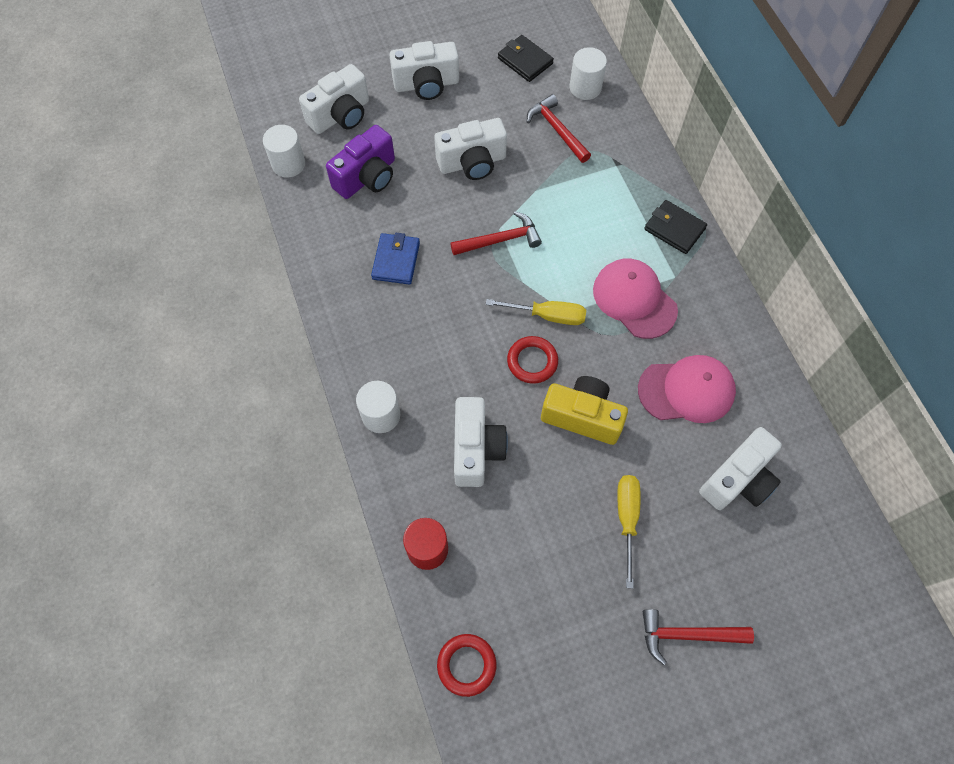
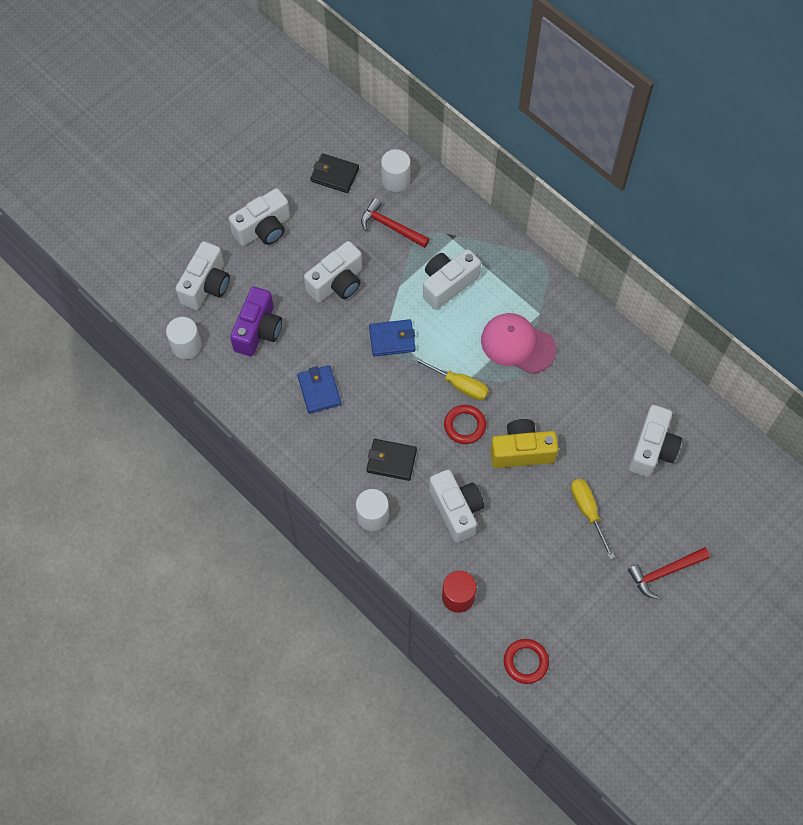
camera: 25 degrees left, 0 degrees up
red hammer [450,212,542,255] -> blue wallet [369,319,416,356]
yellow screwdriver [485,299,586,325] -> yellow screwdriver turned 45 degrees clockwise [412,356,489,400]
pink cap [638,355,736,423] -> none
black wallet [644,200,707,254] -> black wallet moved to [367,439,417,481]
none -> white camera [423,249,481,310]

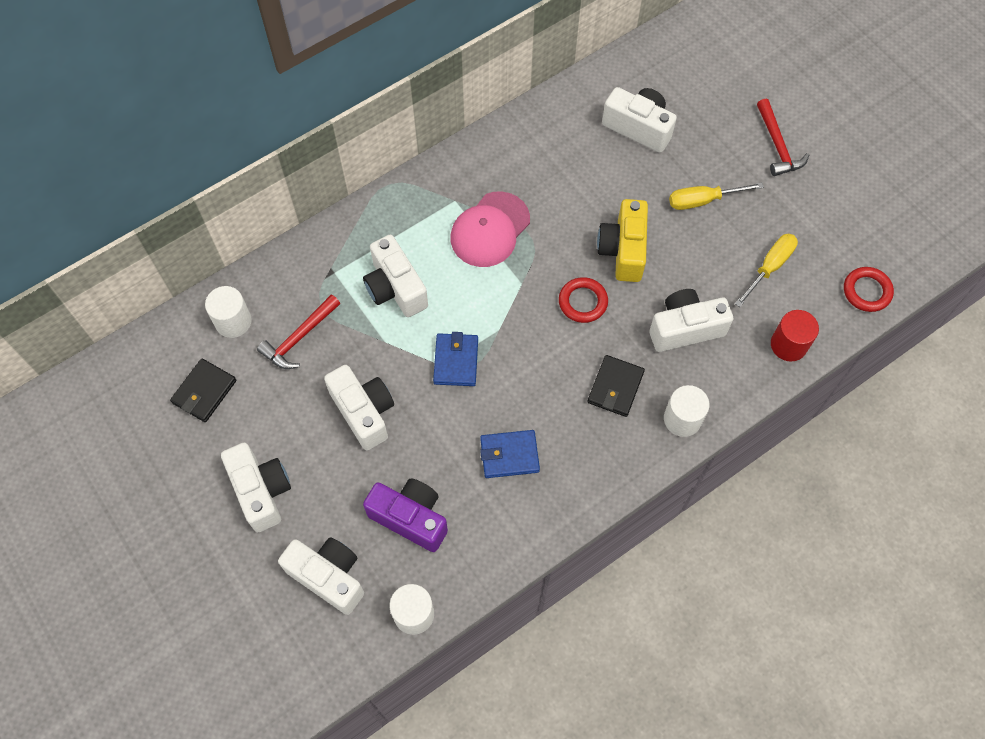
camera: 80 degrees left, 0 degrees up
yellow screwdriver [412,356,489,400] -> yellow screwdriver moved to [735,234,798,307]

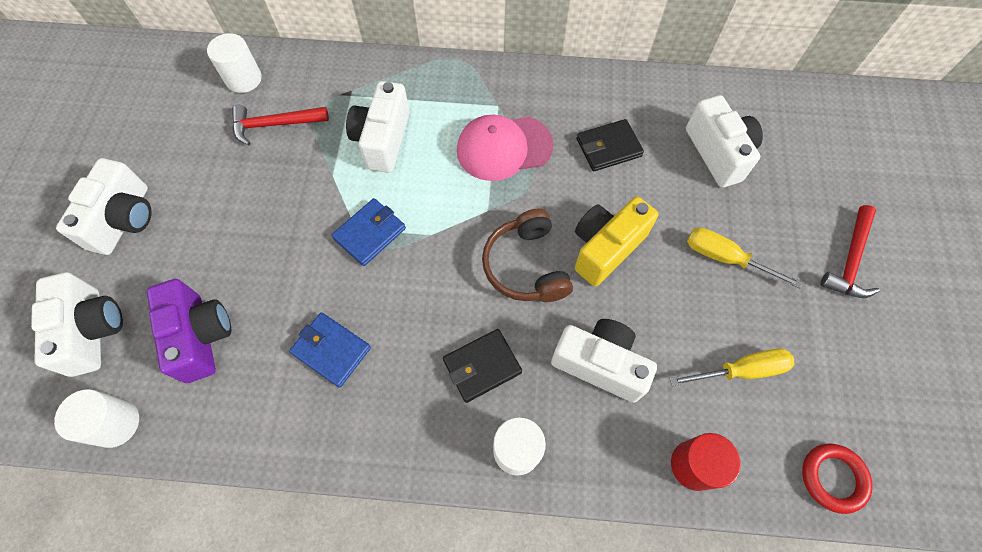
camera: 40 degrees right, 0 degrees up
black wallet [170,359,236,422] -> black wallet moved to [577,119,644,171]
white camera [324,365,394,450] -> none
red ring [559,277,608,323] -> brown headphones [482,209,573,302]

